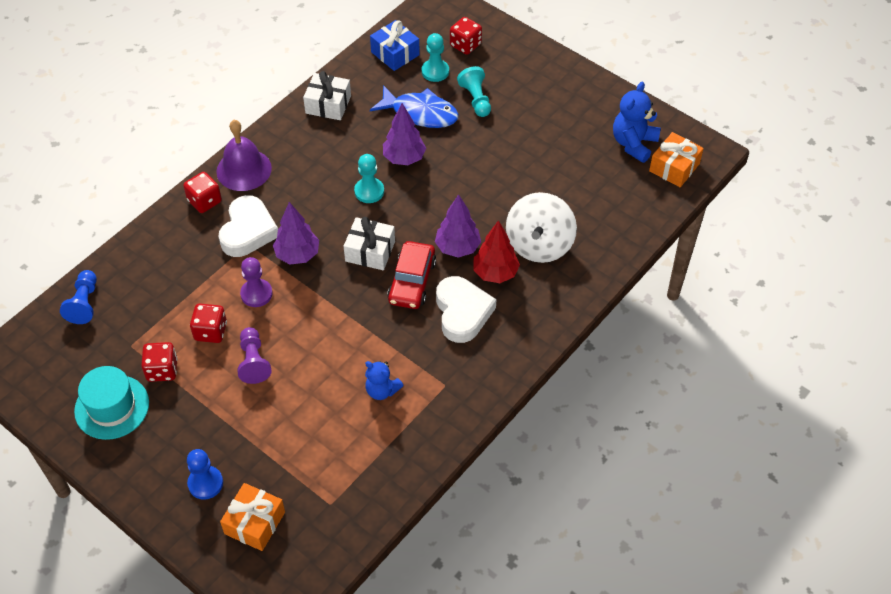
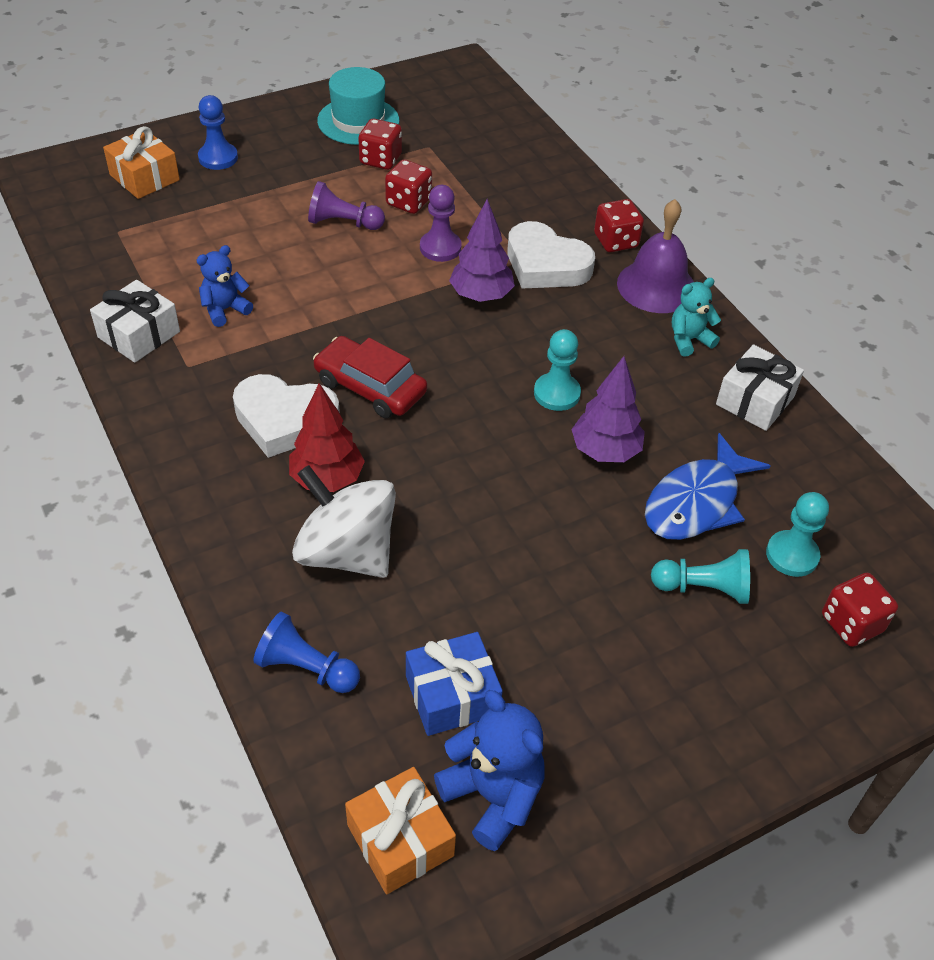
camera: 110 degrees right, 5 degrees down
blue pawn [60,270,97,324] -> blue pawn moved to [254,611,360,693]
white gift [344,217,395,270] -> white gift moved to [90,280,180,363]
blue gift [370,20,420,71] -> blue gift moved to [406,632,503,736]
purple tree [435,194,481,258] -> none
none -> turquoise teddy bear [672,278,721,357]

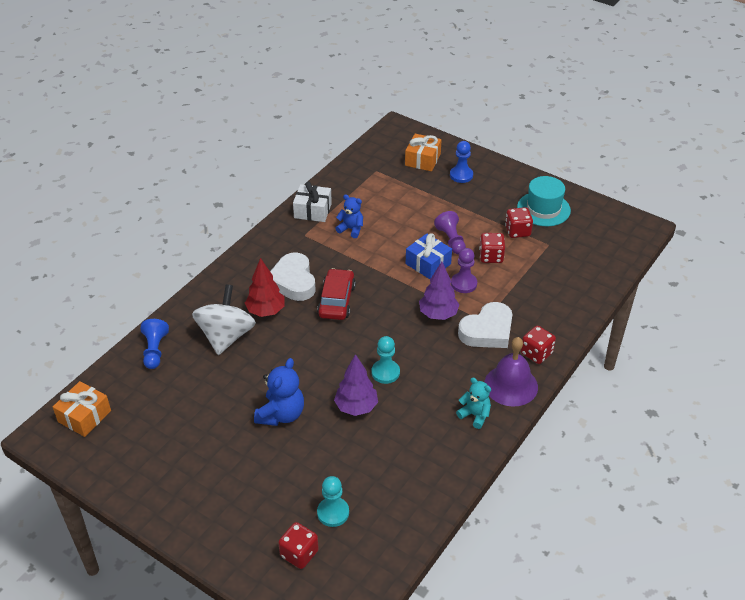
camera: 65 degrees right, 5 degrees down
blue gift [406,632,503,736] -> blue gift moved to [406,233,452,279]
blue teddy bear [434,690,545,851] -> blue teddy bear moved to [254,358,304,426]
white heart [507,221,595,289] -> white heart turned 135 degrees counterclockwise [458,302,512,348]
blue fish [645,433,770,540] -> none
turquoise pawn [651,549,750,604] -> none
white gift [716,344,804,431] -> none

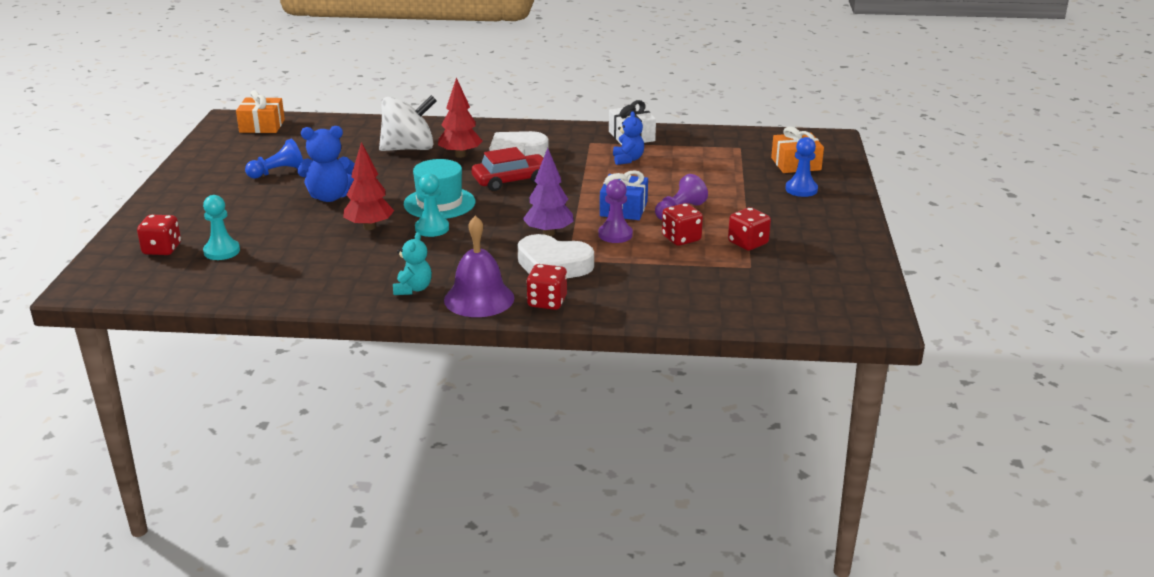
camera: 60 degrees right, 15 degrees down
blue pawn [140,319,169,369] -> blue pawn moved to [245,139,303,179]
purple tree [334,354,378,416] -> red tree [343,142,394,230]
turquoise hat [517,176,571,226] -> turquoise hat moved to [404,159,475,219]

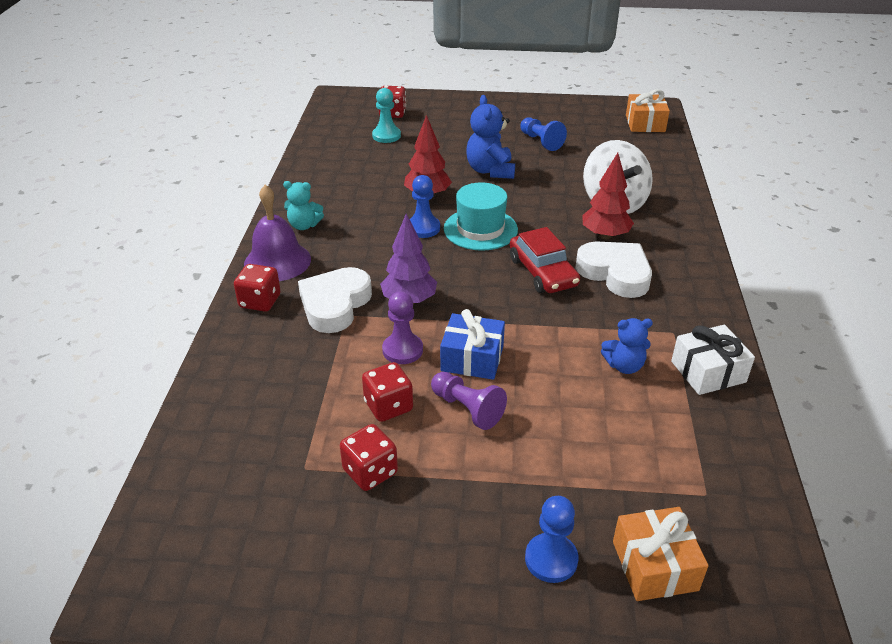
camera: 90 degrees right, 10 degrees up
turquoise pawn [415,173,449,237] -> blue pawn [410,175,440,238]

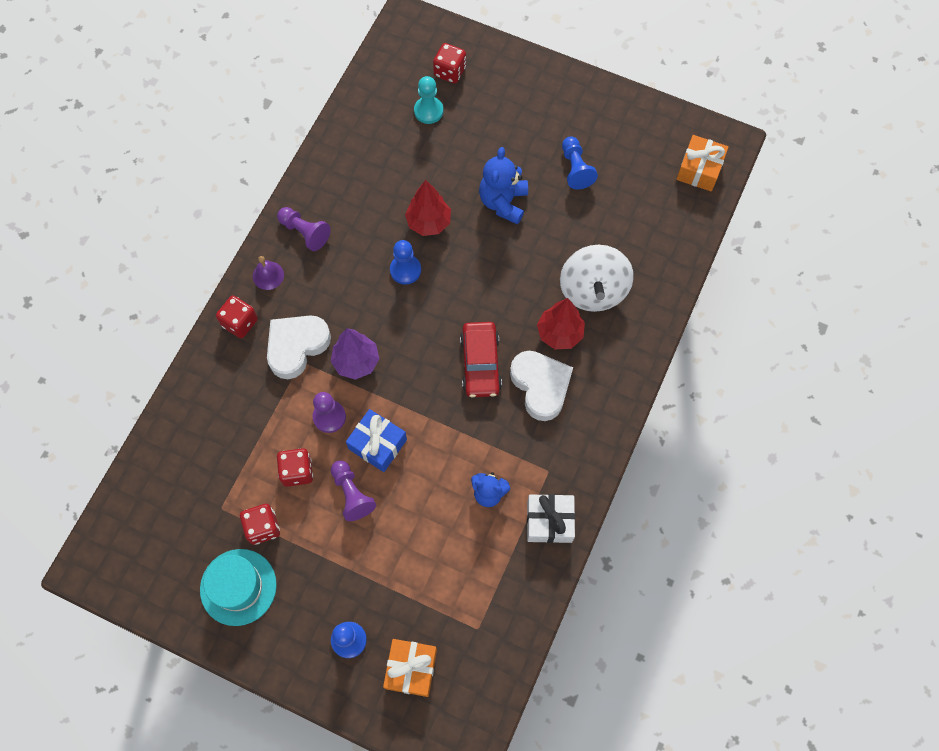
camera: 20 degrees right, 30 degrees up
purple bell [244,185,311,281] -> purple bell [253,256,284,290], size x0.54
turquoise teddy bear [283,181,324,230] -> purple pawn [277,207,331,251]
turquoise hat [444,182,518,251] -> turquoise hat moved to [200,549,277,626]

